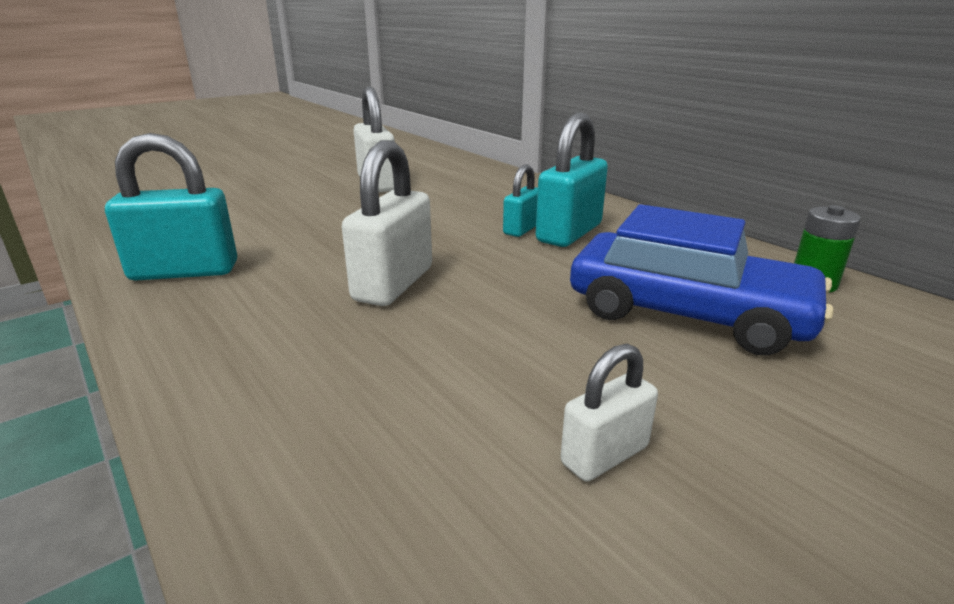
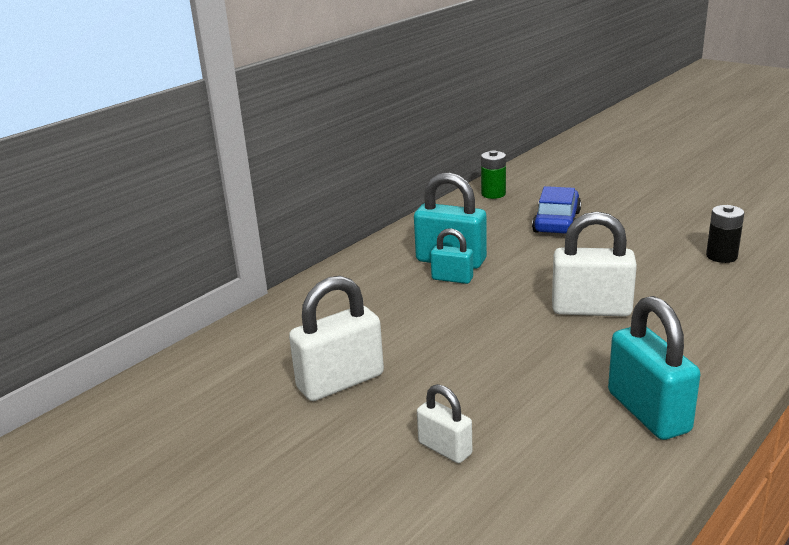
camera: 100 degrees left, 0 degrees up
white padlock [560,344,658,482] -> white padlock moved to [417,384,472,463]
blue car [570,204,833,356] -> blue car [532,186,581,234], size x0.66
none -> black battery [706,205,744,263]

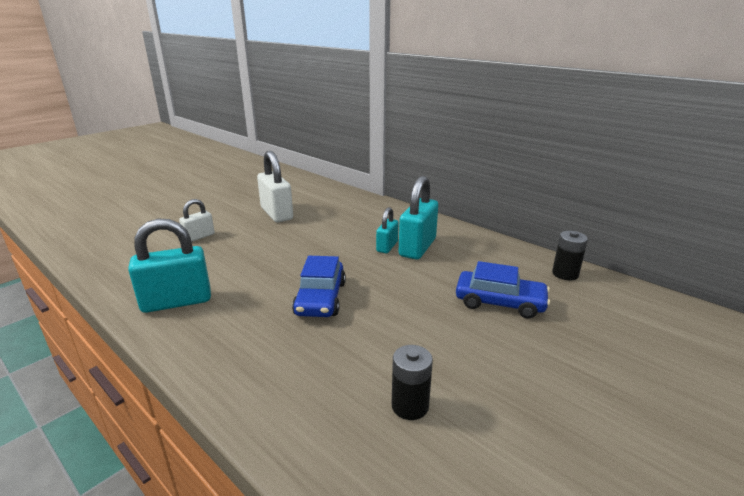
camera: 90 degrees right, 0 degrees up
green battery [481,150,506,199] -> black battery [552,231,588,280]
white padlock [552,212,637,317] -> blue car [292,256,346,317]

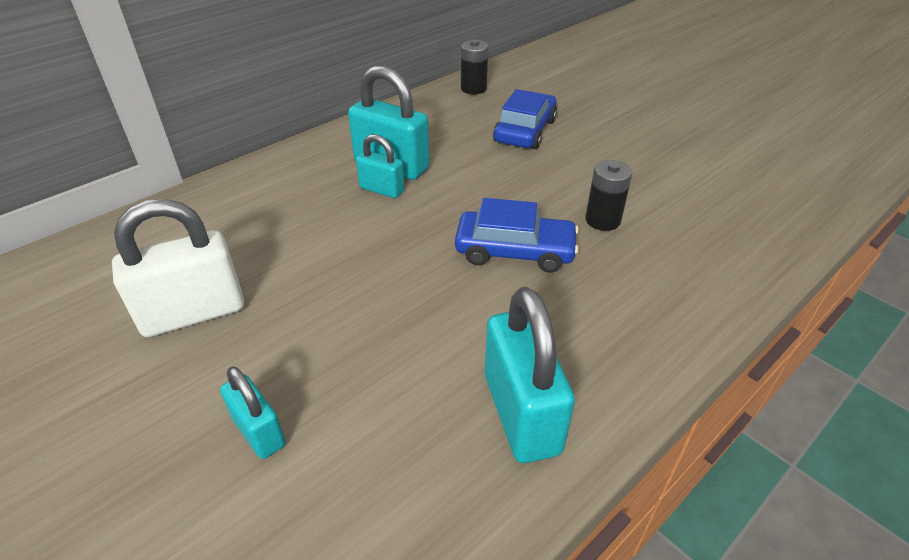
camera: 85 degrees left, 15 degrees up
white padlock [179,199,215,242] -> turquoise padlock [220,367,286,459]
black battery [392,345,433,420] -> black battery moved to [585,160,632,231]

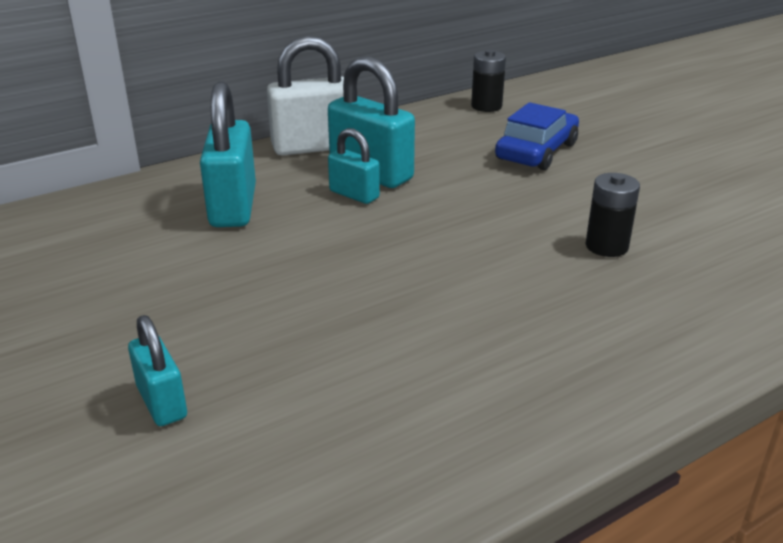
camera: 10 degrees right, 10 degrees down
white padlock [112,199,244,337] -> white padlock moved to [267,36,344,156]
blue car [455,198,579,273] -> none
turquoise padlock [485,287,575,463] -> turquoise padlock moved to [200,81,256,227]

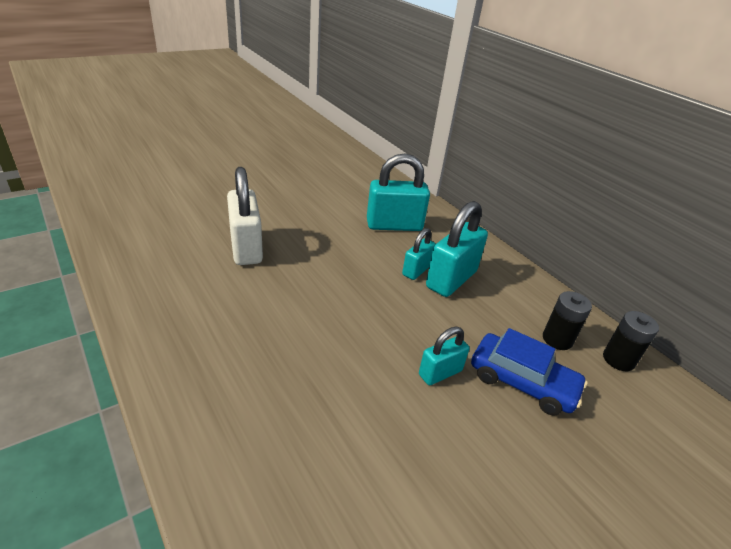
camera: 85 degrees right, 5 degrees up
turquoise padlock [128,315,187,426] -> turquoise padlock moved to [419,327,469,385]
white padlock [267,36,344,156] -> white padlock moved to [227,167,263,265]
black battery [585,173,640,257] -> black battery moved to [543,291,592,350]

